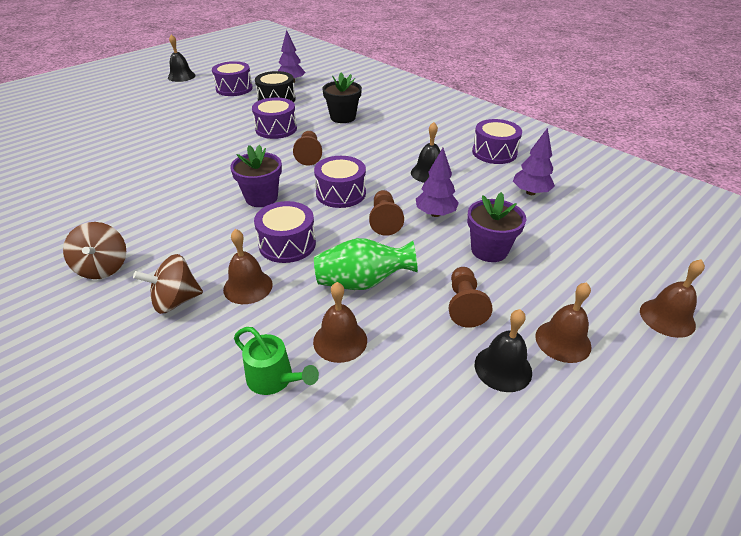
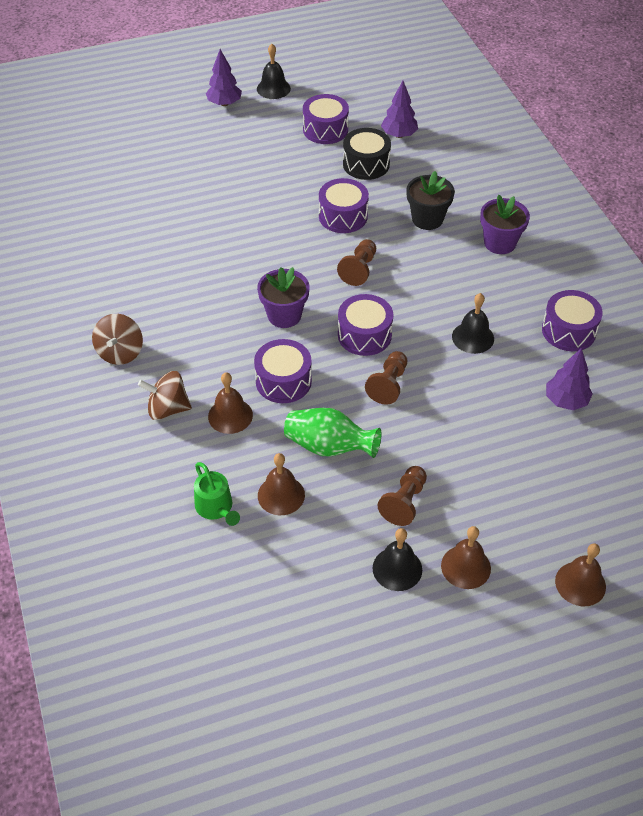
camera: 25 degrees right, 10 degrees up
purple tree [416,148,459,217] -> purple tree moved to [206,49,242,106]
purple flower pot [467,192,526,262] -> purple flower pot moved to [480,195,530,254]

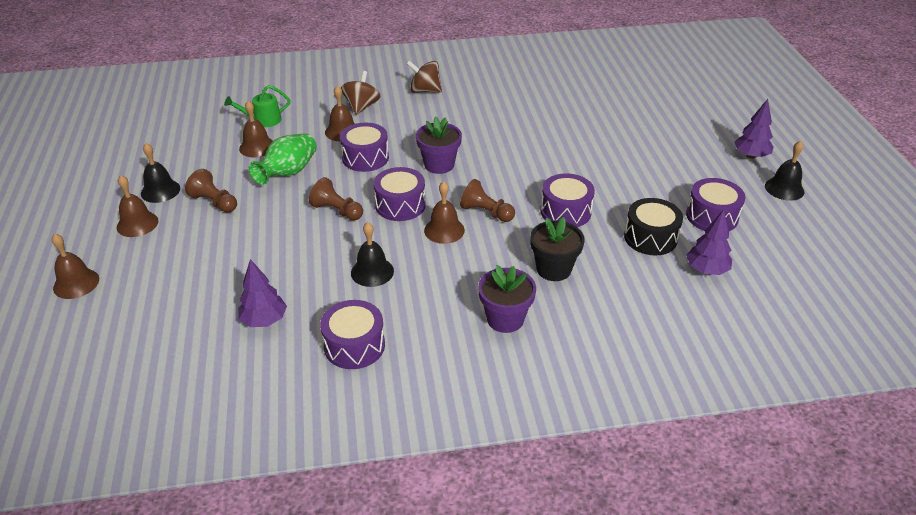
camera: 100 degrees right, 10 degrees down
none -> brown bell [424,181,465,244]

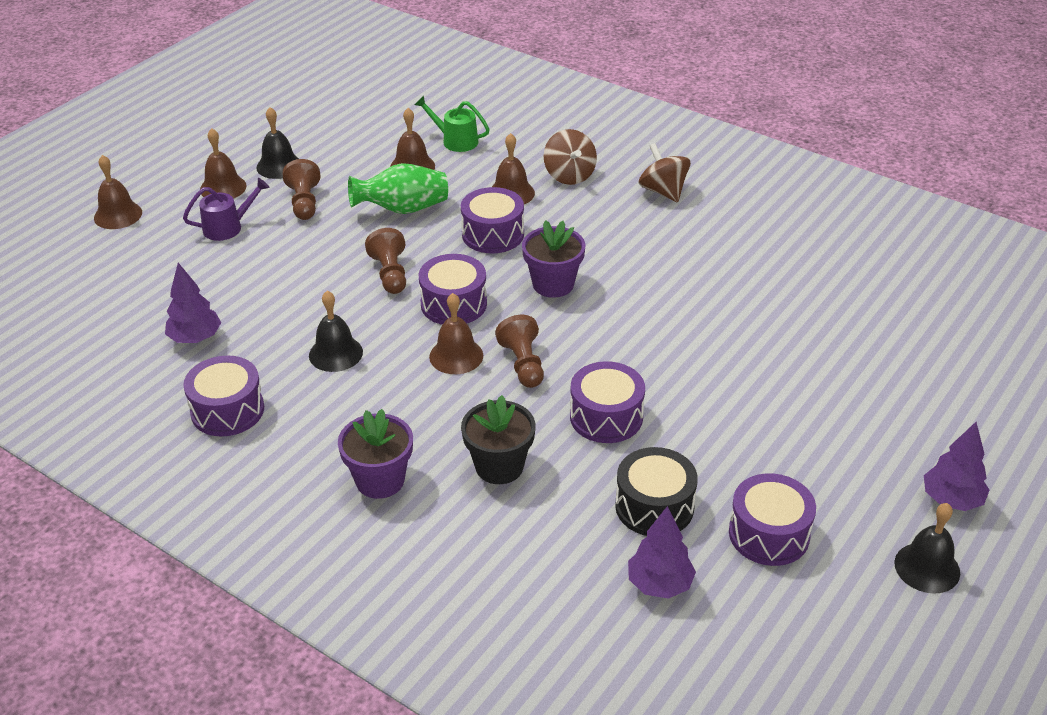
camera: 45 degrees right, 0 degrees up
brown spinning top [341,71,381,115] -> brown spinning top turned 105 degrees clockwise [543,129,597,185]
none -> purple watering can [183,178,269,241]

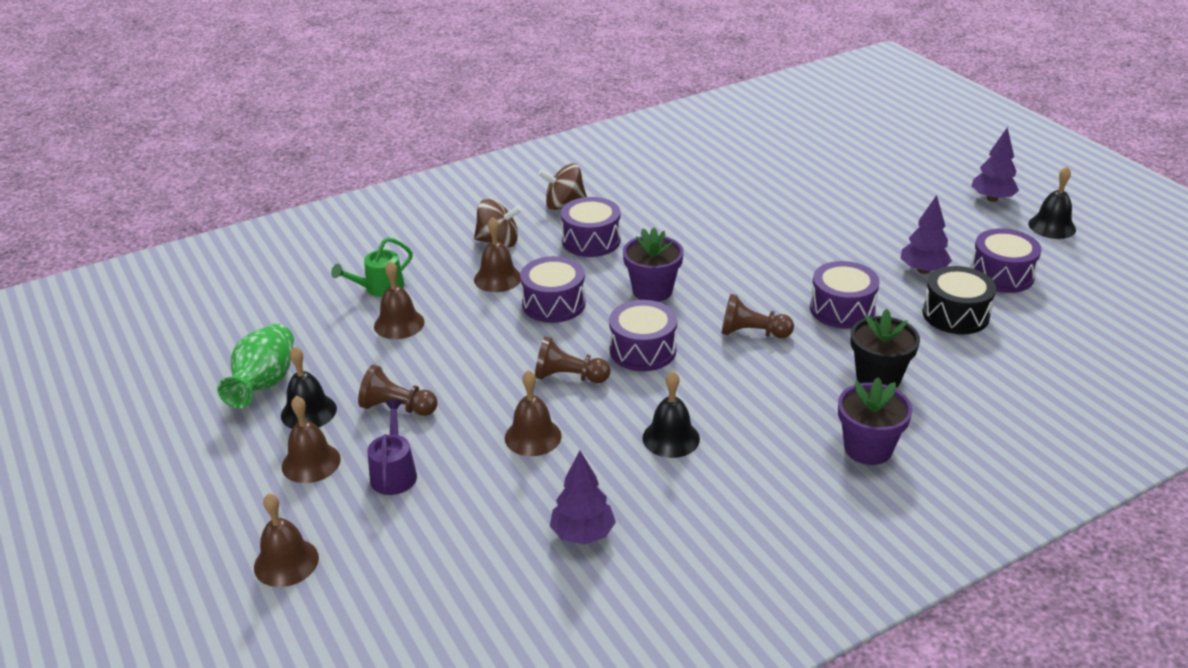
camera: 65 degrees left, 5 degrees down
purple drum [183,355,264,437] -> purple drum moved to [561,197,621,257]
green vase [348,163,448,214] -> green vase moved to [217,324,294,408]
brown bell [429,293,483,374] -> brown bell moved to [505,370,562,456]
purple tree [628,506,696,599] -> purple tree moved to [901,195,952,274]

